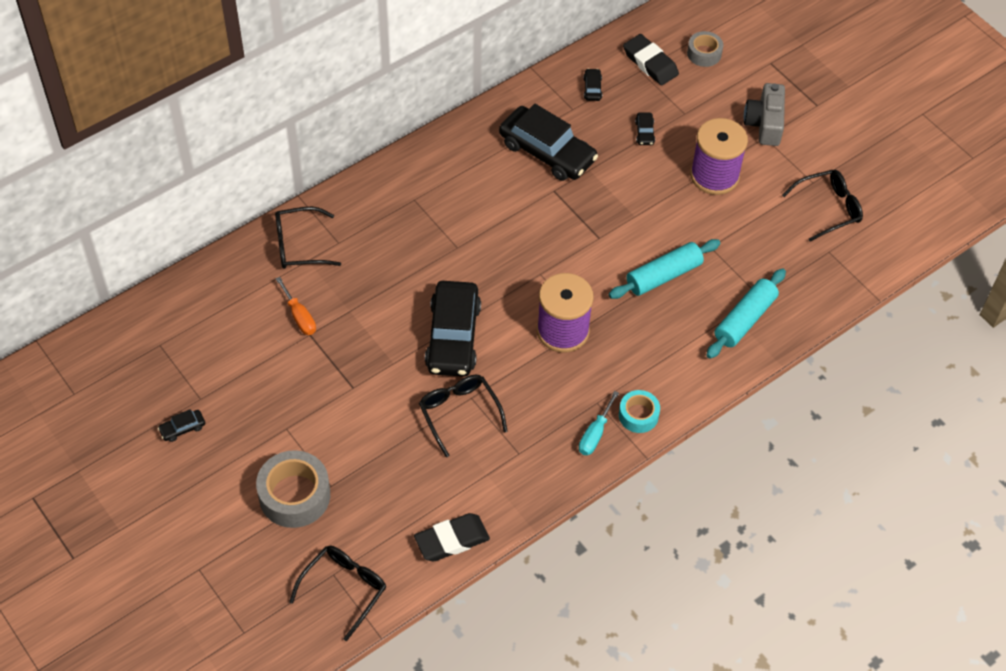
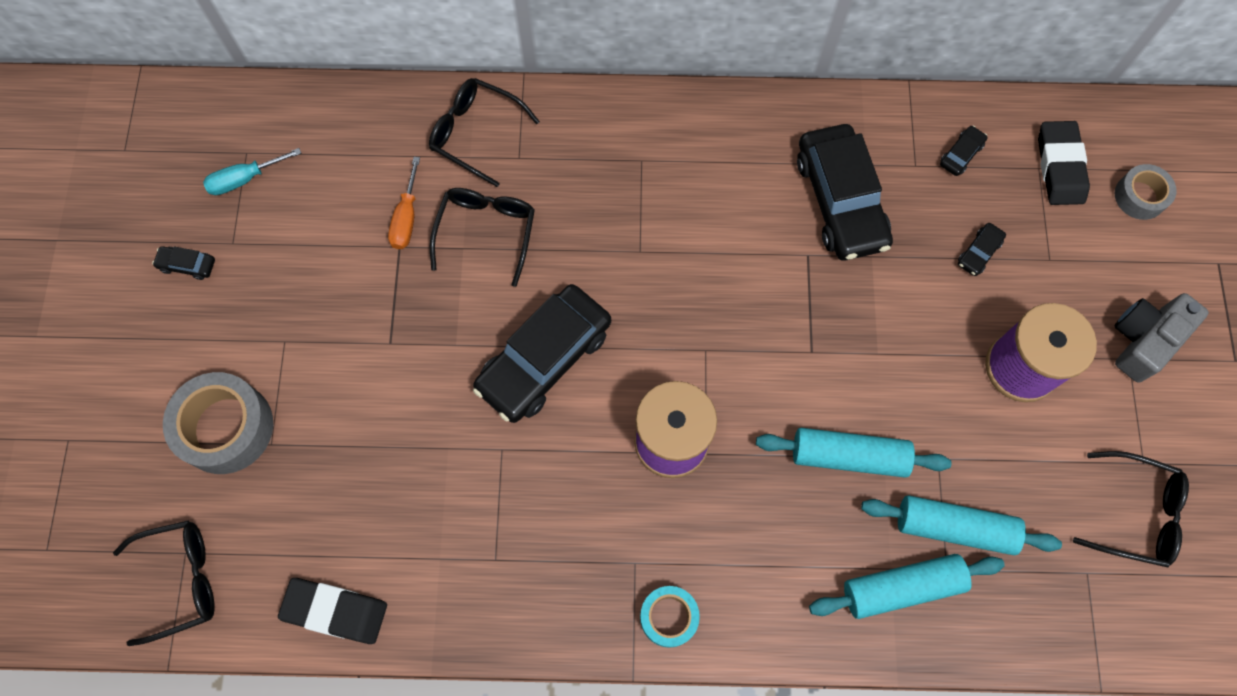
camera: 40 degrees right, 15 degrees up
black glasses [419,375,508,457] -> black glasses moved to [430,188,535,287]
turquoise screwdriver [579,391,619,455] -> turquoise screwdriver moved to [203,148,302,195]
none -> turquoise rolling pin [861,495,1062,555]

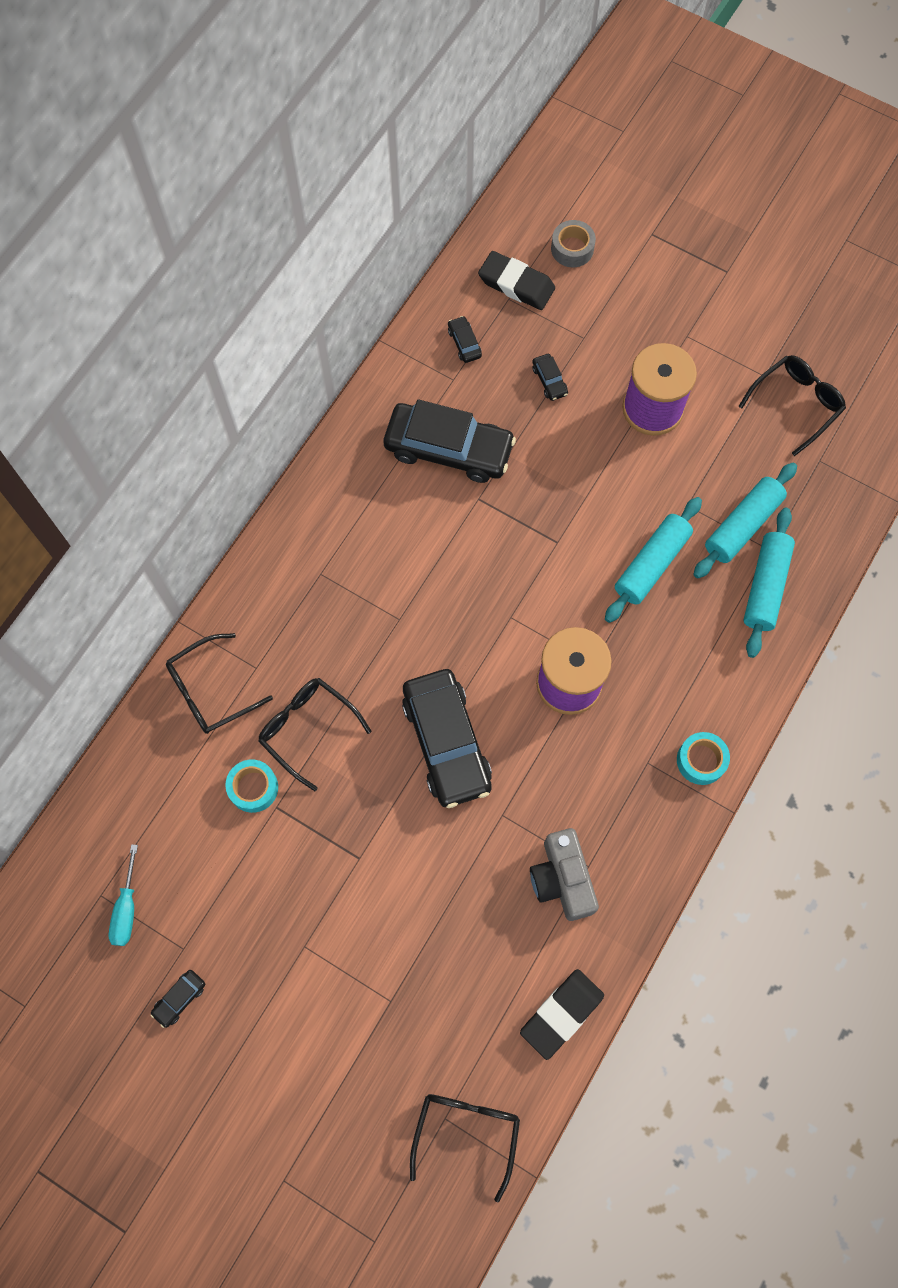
camera: 60 degrees left, 0 degrees up
grey tape [163,372,273,474] -> none
orange screwdriver [388,157,420,249] -> turquoise tape [226,760,278,813]
grey camera [1115,293,1209,383] -> grey camera moved to [530,828,599,921]

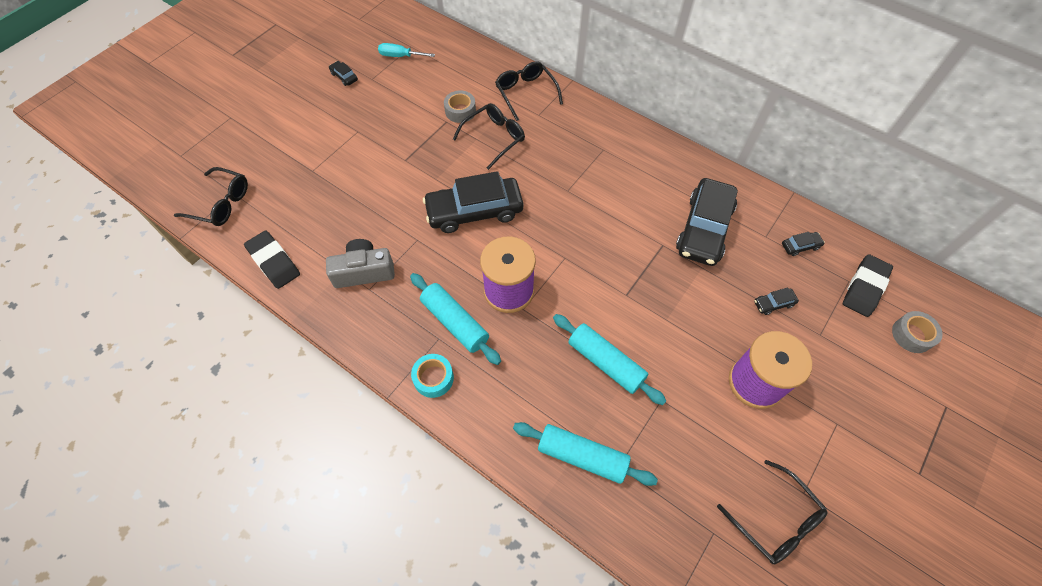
camera: 95 degrees right, 10 degrees down
turquoise tape [226,760,278,813] -> grey tape [444,90,476,123]
turquoise rolling pin [693,462,797,578] -> turquoise rolling pin moved to [410,273,501,365]

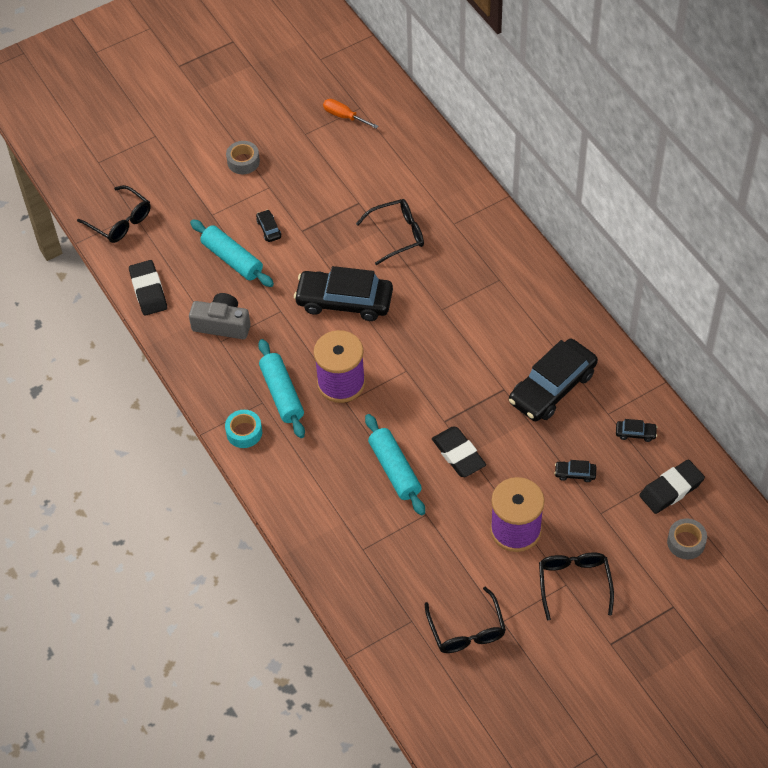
camera: 25 degrees right, 5 degrees down
black car [329,61,358,86] -> black car moved to [256,210,281,242]
turquoise screwdriver [378,43,435,57] -> orange screwdriver [323,99,378,129]
grey tape [444,90,476,123] -> grey tape moved to [226,141,260,174]
black glasses [495,61,563,121] -> black glasses moved to [539,552,614,620]
turquoise rolling pin [513,422,658,486] -> turquoise rolling pin moved to [190,219,274,287]
none -> black eraser [432,427,486,477]

